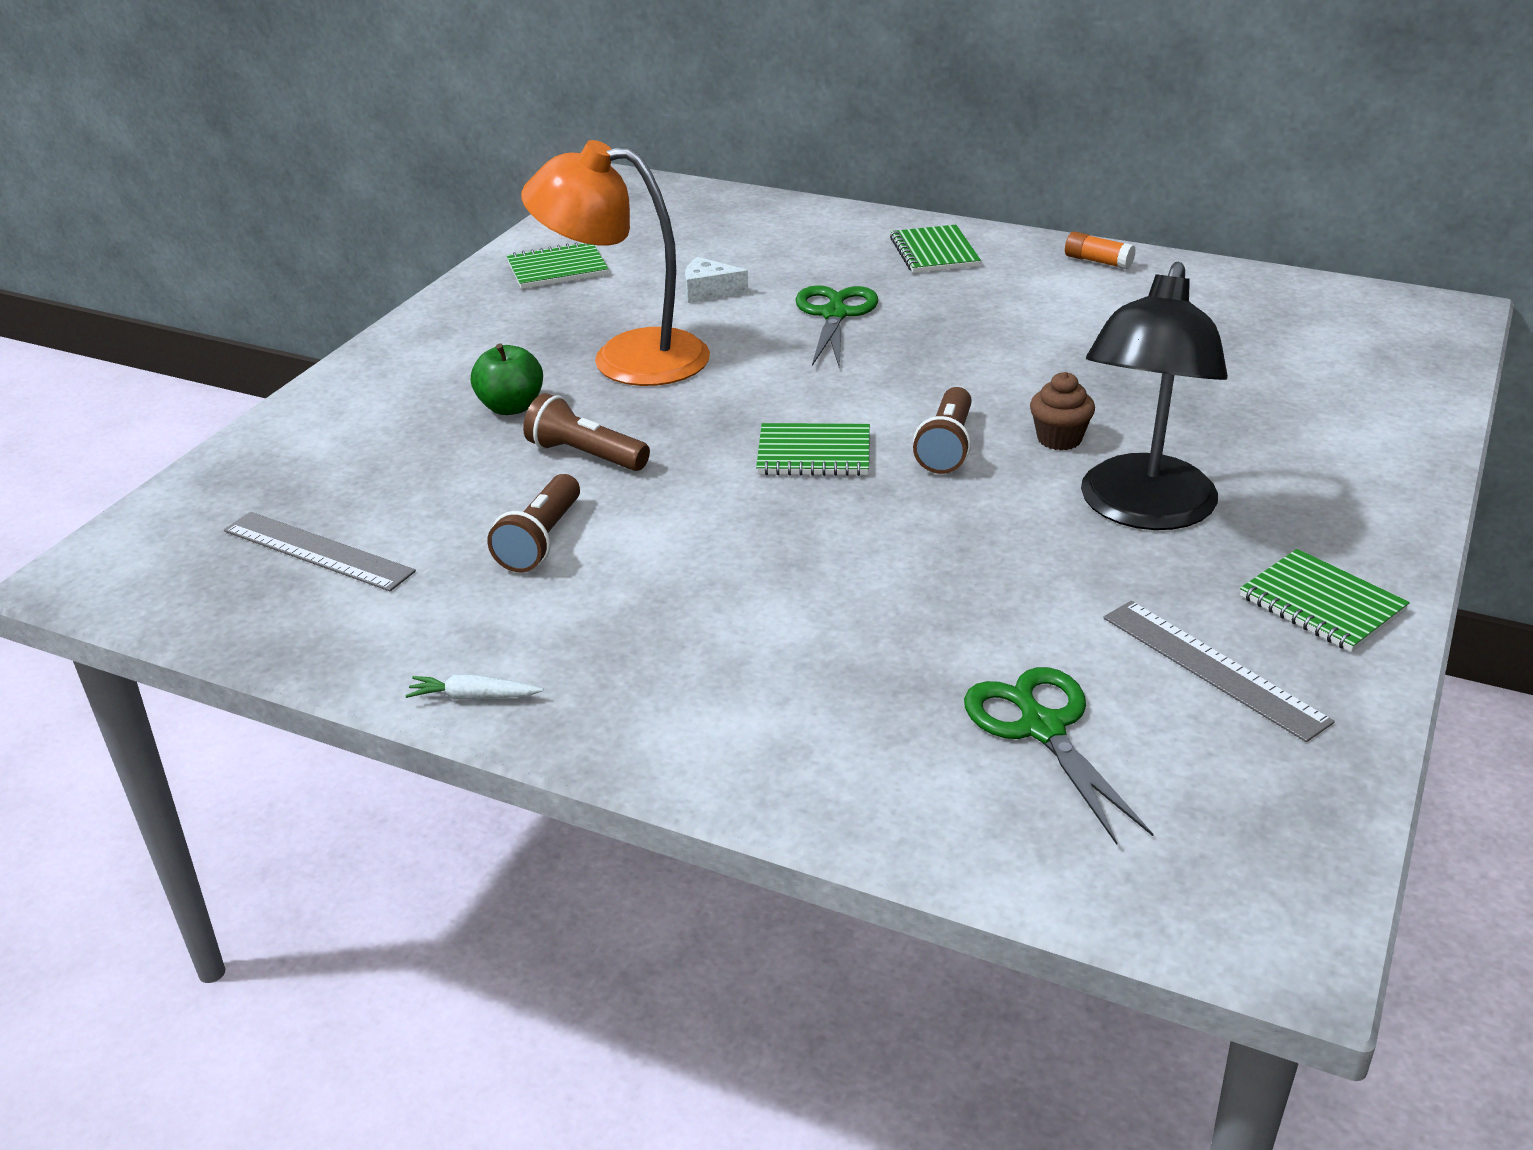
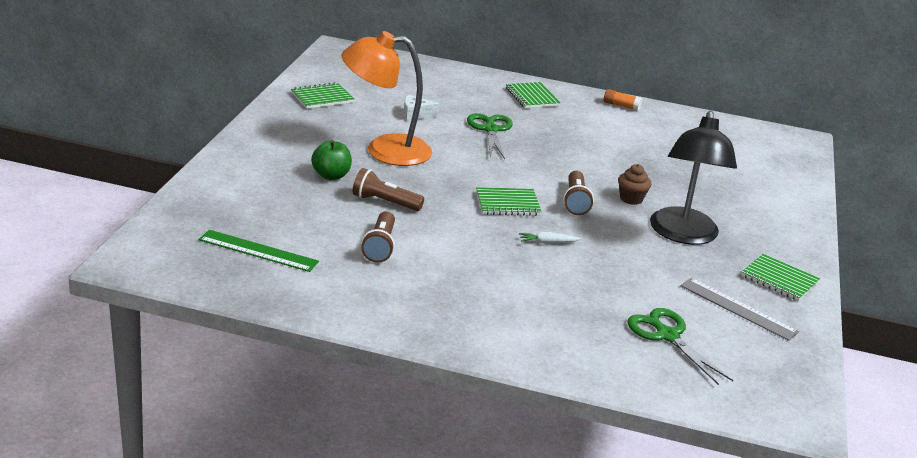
camera: 15 degrees left, 5 degrees down
grey ruler [224,512,416,591] -> green ruler [199,230,319,272]
white carrot [405,675,543,700] -> white carrot moved to [519,232,581,243]

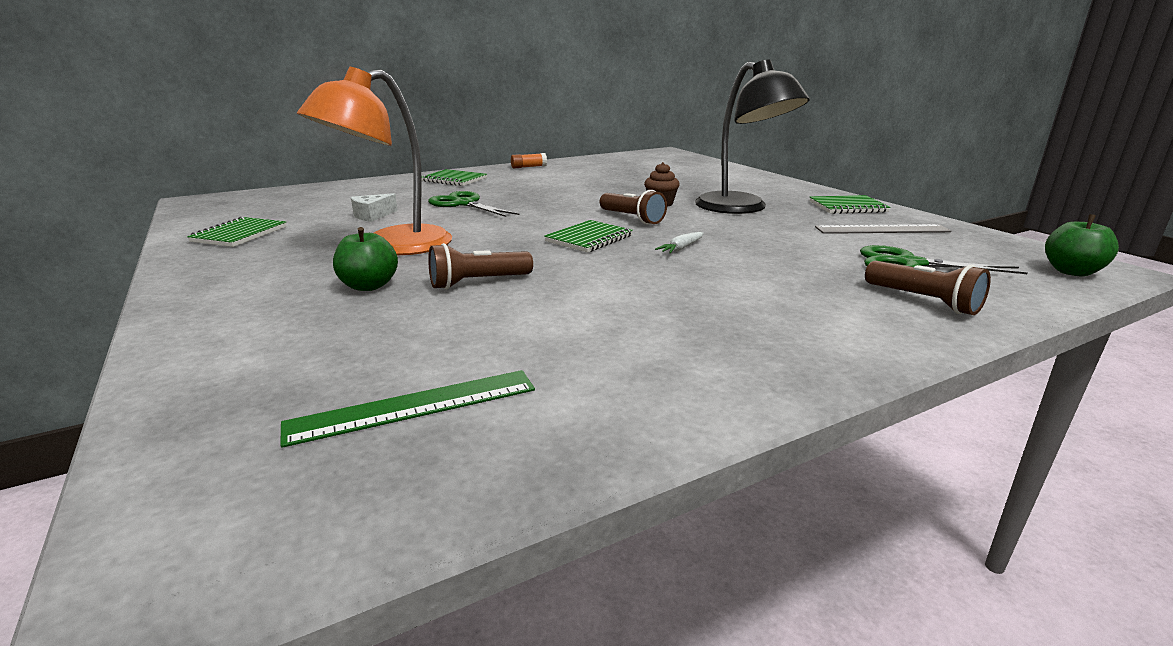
camera: 40 degrees left, 5 degrees down
brown flashlight [361,211,395,263] -> brown flashlight moved to [865,261,991,315]
none -> green apple [1045,214,1119,276]

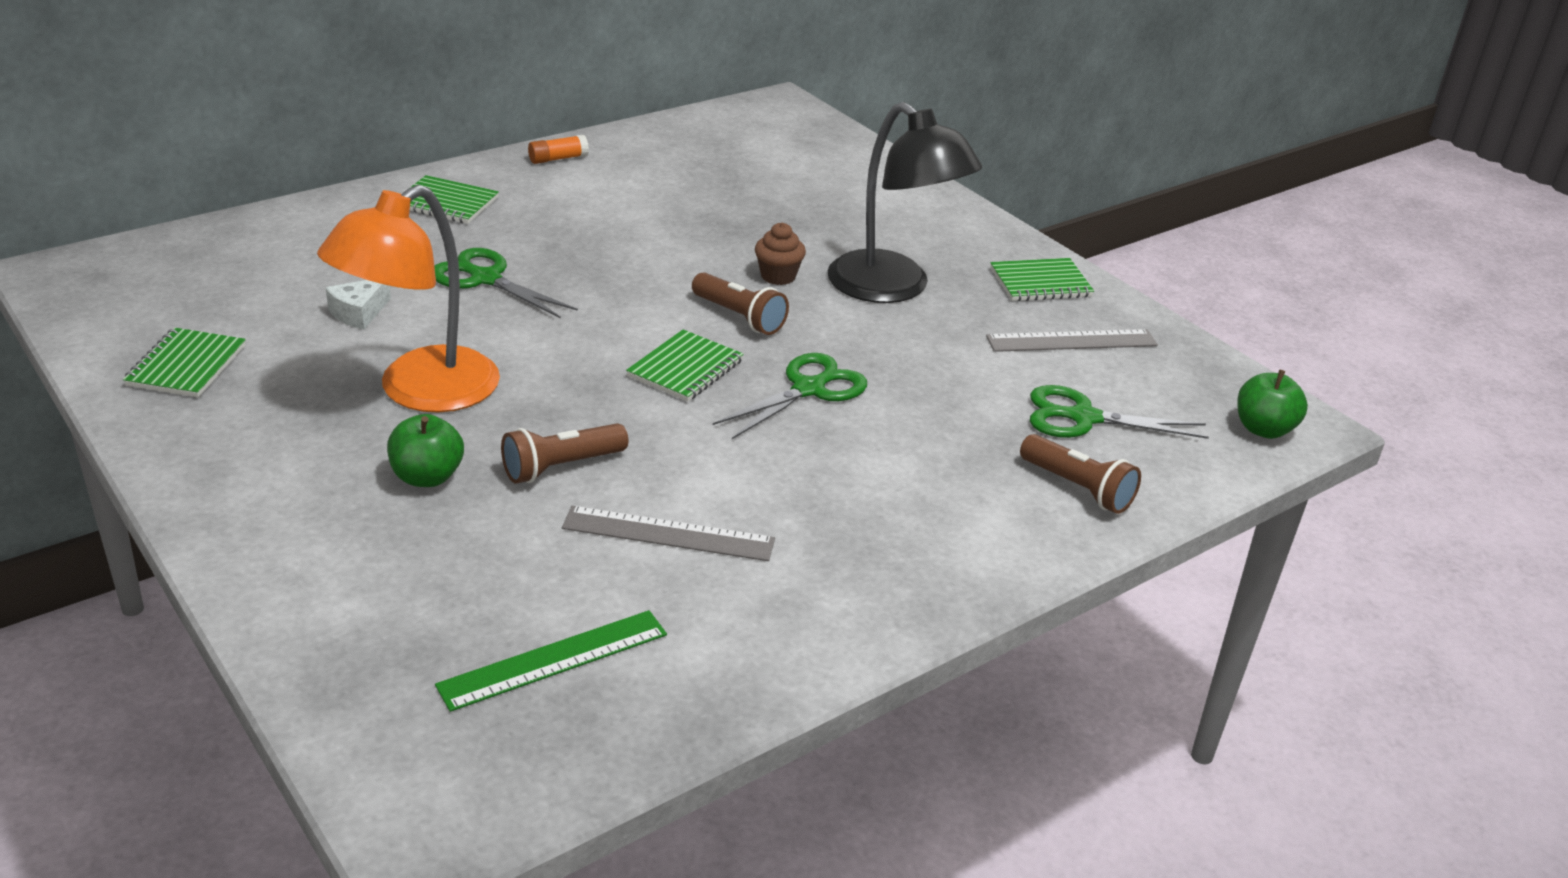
camera: 10 degrees left, 10 degrees up
white carrot [655,232,704,254] -> green scissors [713,353,867,439]
none -> grey ruler [562,506,775,561]

